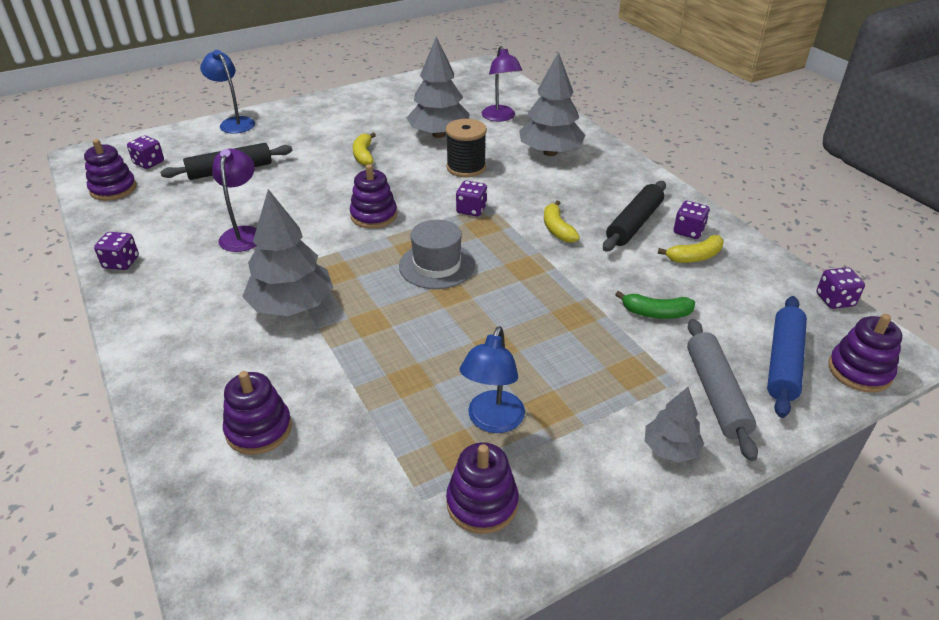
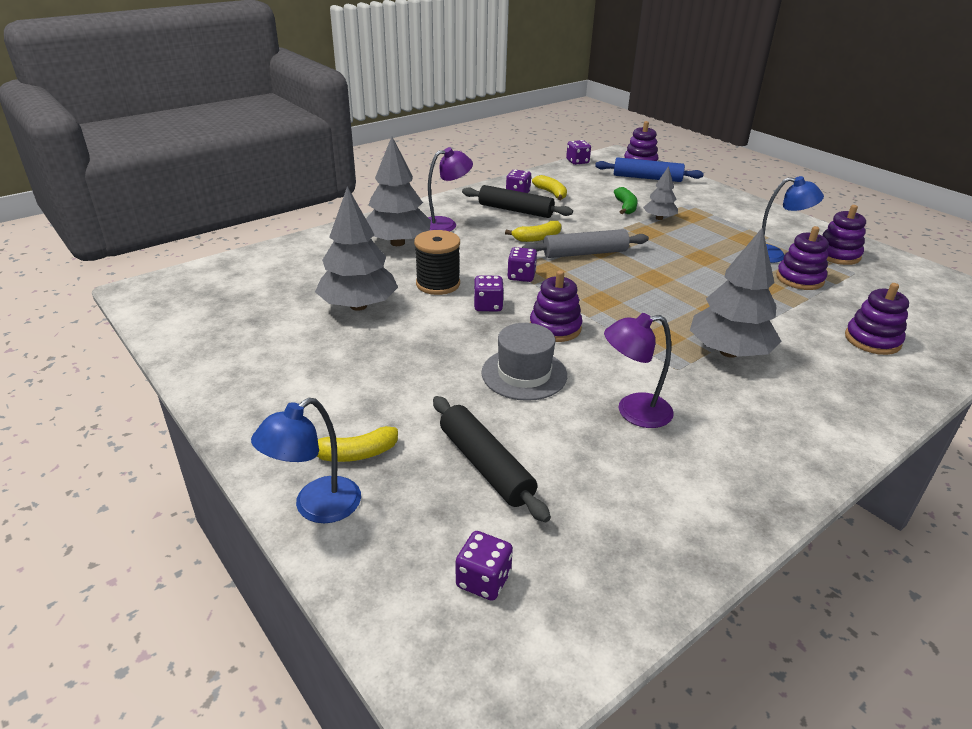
camera: 100 degrees left, 5 degrees down
purple stacking toy [84,139,136,201] -> purple stacking toy moved to [776,226,829,290]
purple dice [94,232,139,270] -> purple dice moved to [474,276,504,311]
yellow banana [353,133,376,166] -> yellow banana moved to [317,426,398,462]
grey hat [399,220,475,289] -> grey hat moved to [481,323,567,401]
purple lamp [482,46,522,122] -> purple lamp moved to [428,147,473,232]
grey tree [645,387,704,463] -> grey tree moved to [643,166,678,220]
grey rolling pin [687,319,758,461] -> grey rolling pin moved to [522,229,649,258]

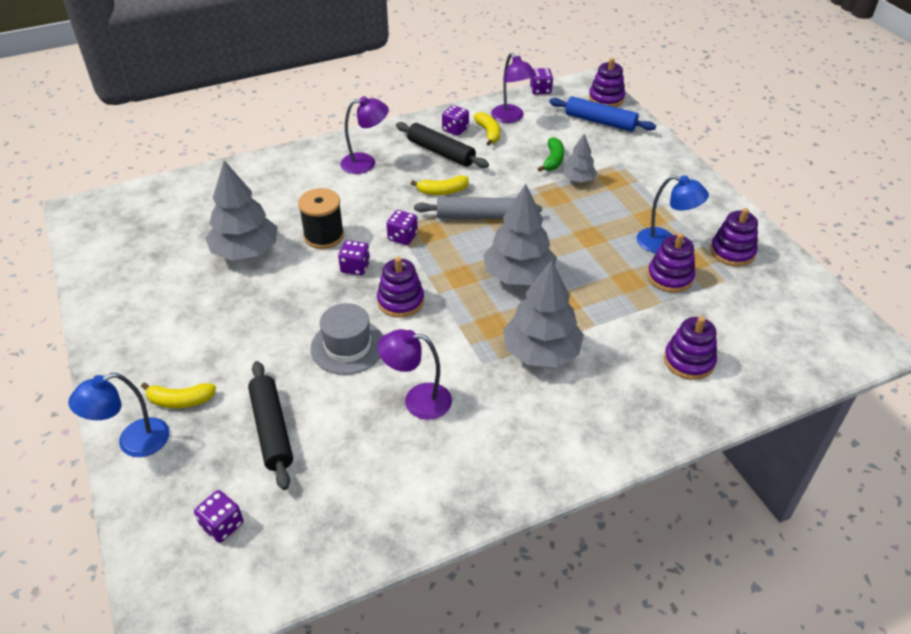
camera: 15 degrees right, 10 degrees up
grey tree [366,136,431,246] -> grey tree moved to [483,184,557,285]
none -> purple lamp [491,53,536,123]

